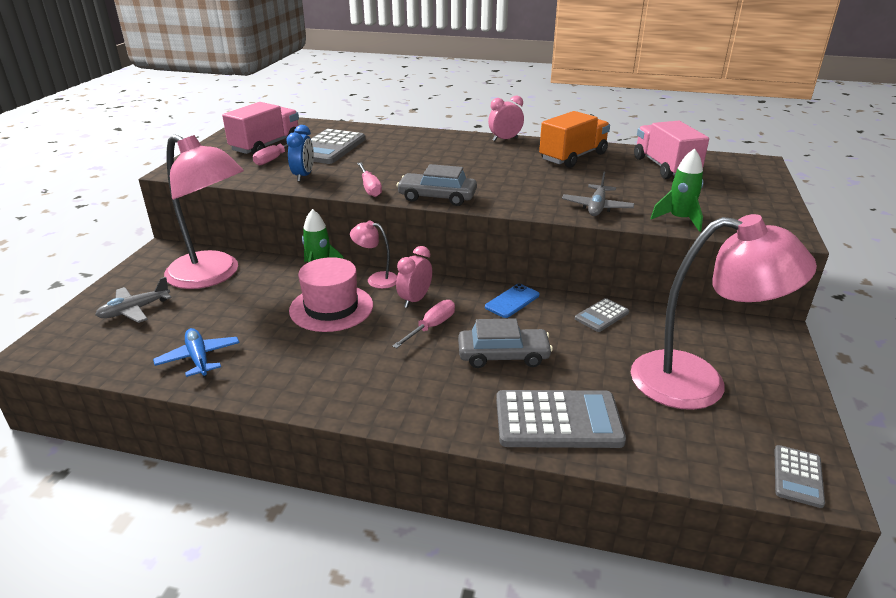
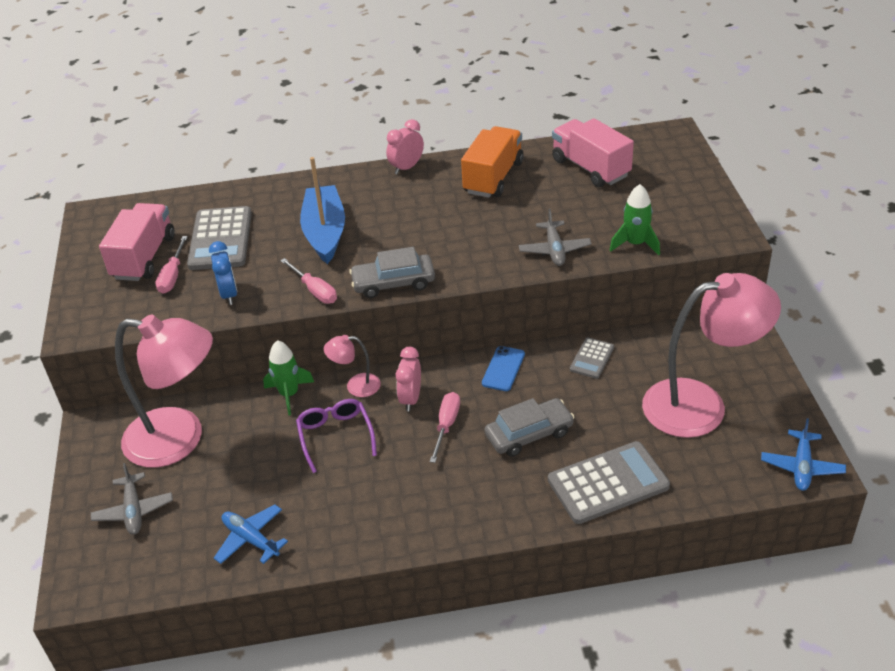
camera: 20 degrees left, 10 degrees up
grey plane [95,277,172,323] -> grey plane turned 45 degrees counterclockwise [91,463,173,535]
pink hat [289,257,373,332] -> purple glasses [296,399,377,473]
grey calculator [774,445,825,508] -> blue plane [761,418,846,491]
none -> blue boat [300,157,345,264]

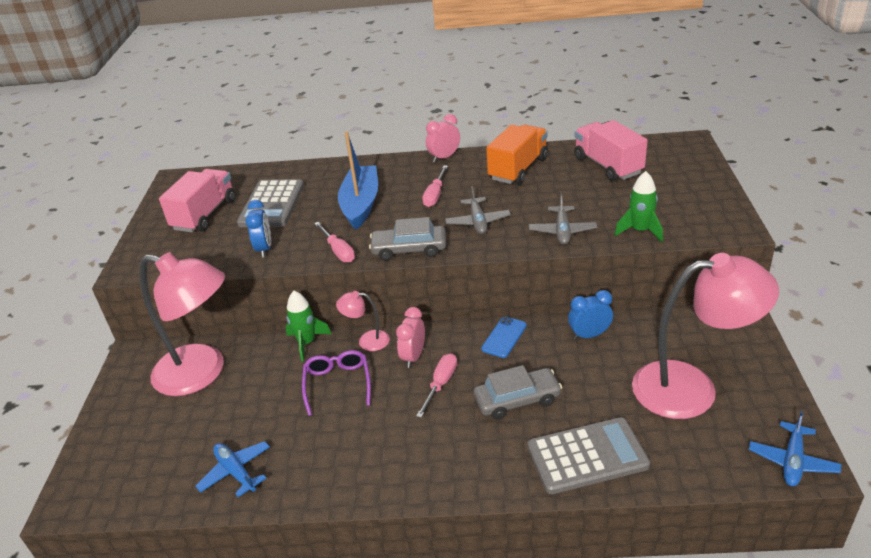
camera: 10 degrees right, 5 degrees down
grey plane [91,463,173,535] -> grey plane moved to [445,186,511,234]
pink screwdriver [155,236,188,294] -> pink screwdriver moved to [422,165,448,207]
grey calculator [570,337,614,379] -> blue clock [568,290,613,340]

